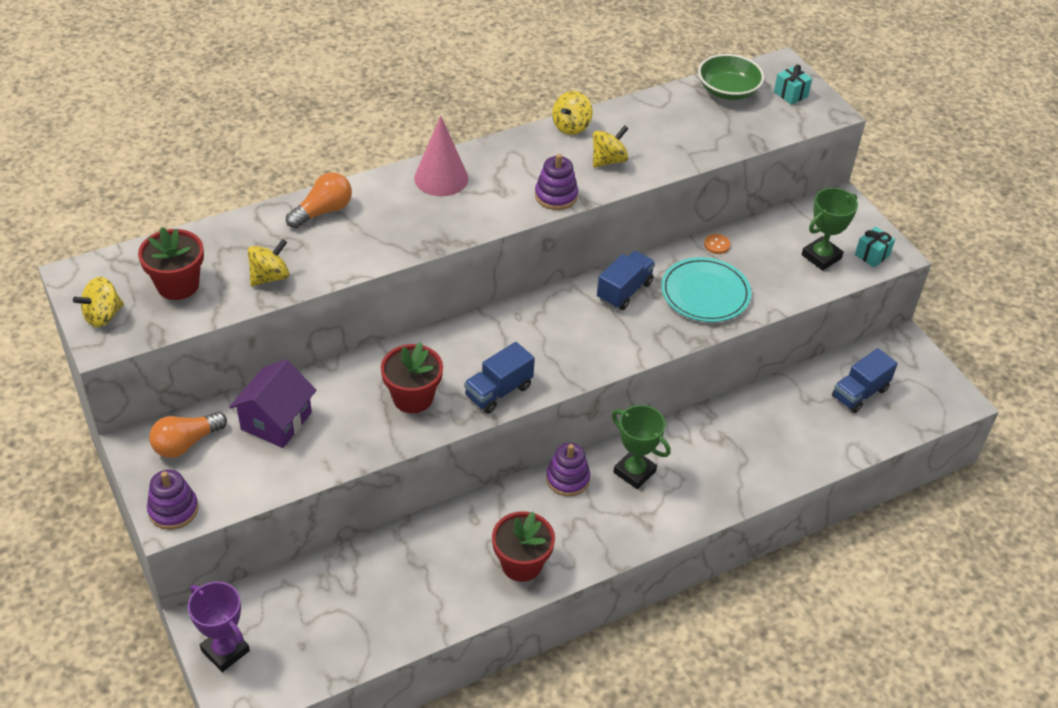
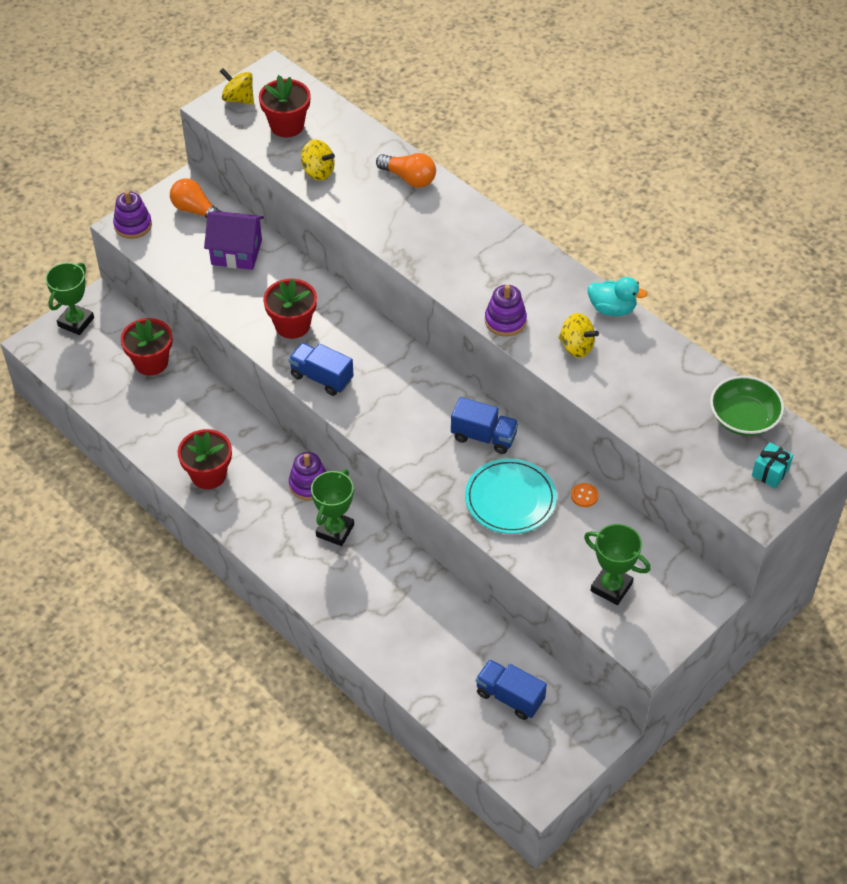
camera: 75 degrees right, 5 degrees up
purple trophy [188,582,250,672] -> green trophy [46,263,94,335]
pink cone [414,115,468,196] -> none
yellow spinning top [552,91,593,135] -> turquoise duck [588,277,647,316]
turquoise gift [855,227,895,267] -> none
none -> red flower pot [121,318,173,376]

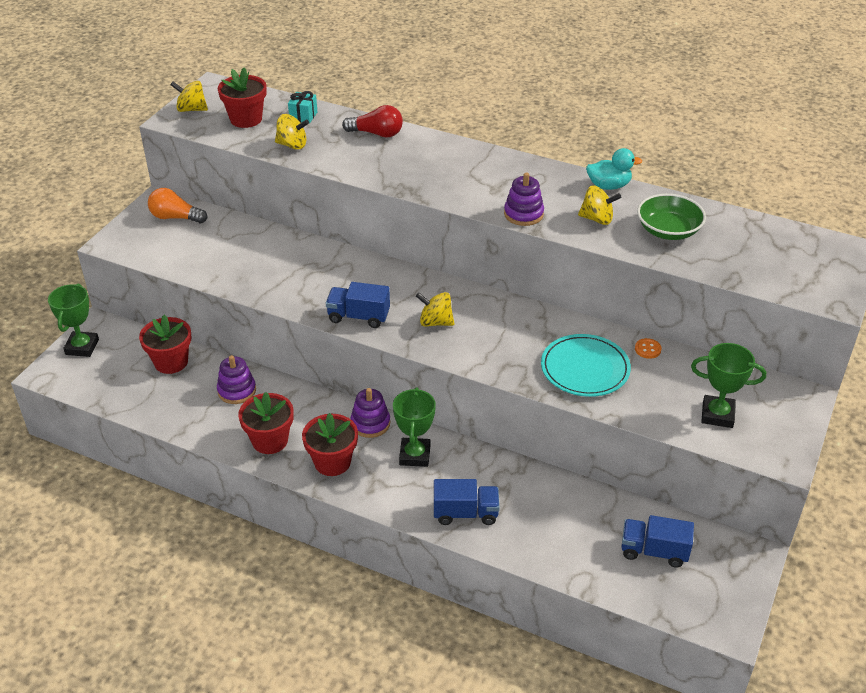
camera: 20 degrees left, 10 degrees down
purple stacking toy [113,191,152,239] -> purple stacking toy moved to [217,355,256,404]
purple house [204,211,264,270] -> none
red flower pot [263,279,317,339] -> red flower pot moved to [302,413,358,476]
orange light bulb [376,153,436,188] -> red light bulb [342,105,403,138]
blue truck [451,397,519,454] -> blue truck moved to [434,479,500,525]
green bowl [710,376,784,436] -> green bowl moved to [637,194,706,240]
turquoise gift [752,442,793,488] -> turquoise gift moved to [288,91,317,124]
none -> yellow spinning top [416,292,454,327]

